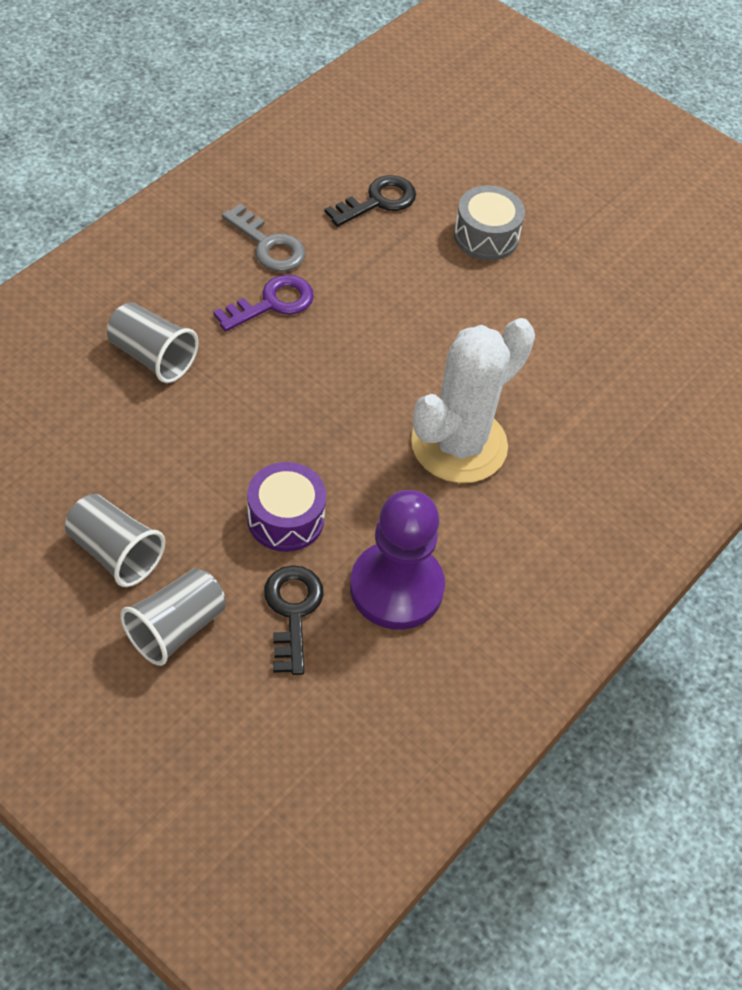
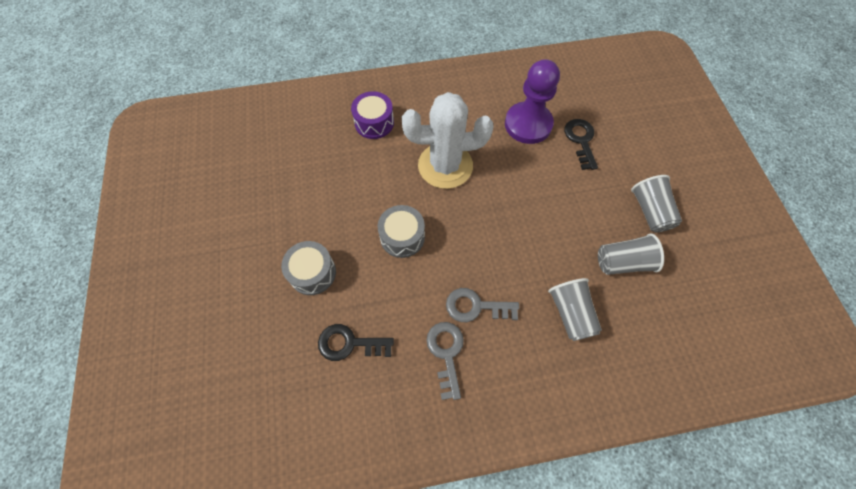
camera: 135 degrees left, 10 degrees up
grey cup [120,568,226,666] -> grey cup moved to [598,234,664,275]
purple key [213,275,314,332] -> grey key [446,288,519,322]
purple drum [247,462,326,552] -> purple drum moved to [351,91,394,139]
black key [264,565,324,675] -> black key turned 135 degrees clockwise [564,119,598,170]
none -> grey drum [378,205,425,258]

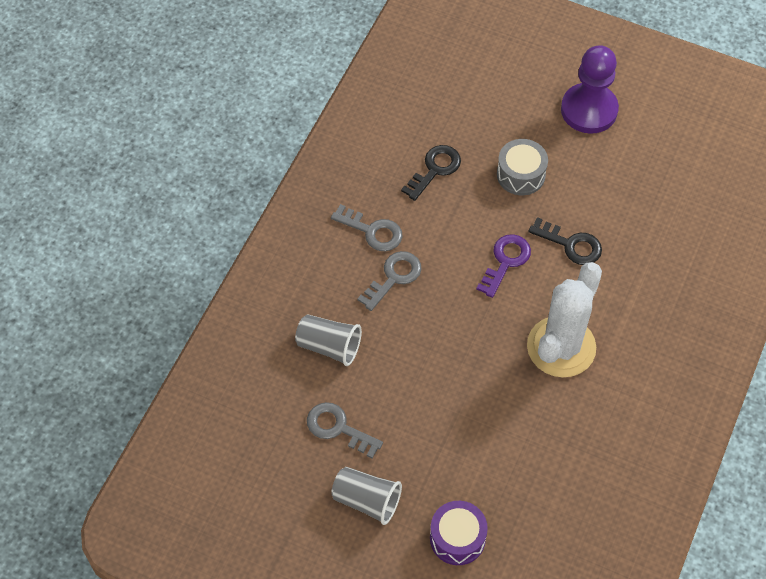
camera: 125 degrees right, 5 degrees down
purple drum [351,91,394,139] -> purple drum moved to [430,501,488,565]
grey drum [378,205,425,258] -> purple key [476,234,531,298]
purple pawn [505,59,560,144] -> purple pawn moved to [561,45,619,134]
black key [564,119,598,170] -> black key moved to [528,217,602,265]
grey cup [598,234,664,275] -> grey key [307,402,383,459]

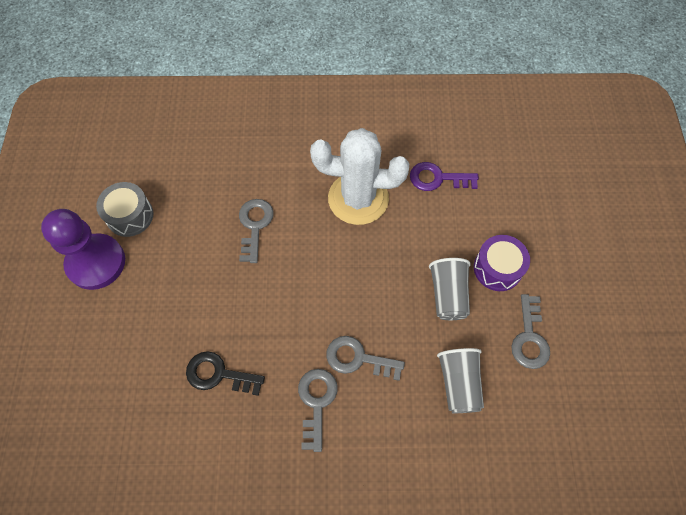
camera: 115 degrees left, 5 degrees up
grey cup [331,467,402,525] -> grey cup moved to [429,258,471,320]
purple drum [430,501,488,565] -> purple drum moved to [474,235,530,291]
purple key [476,234,531,298] -> purple key moved to [410,162,479,191]
grey drum [497,139,548,195] -> grey drum moved to [96,182,153,237]
black key [528,217,602,265] -> grey key [239,199,274,263]

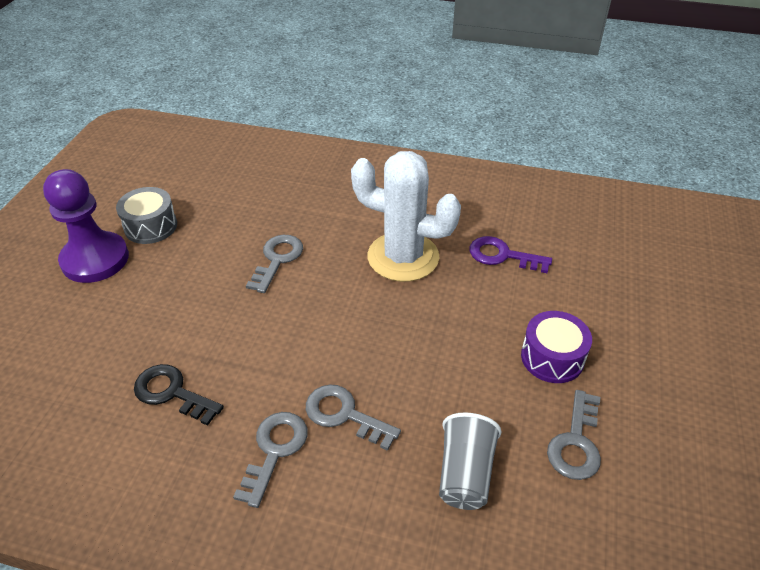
camera: 15 degrees right, 20 degrees down
grey cup [429,258,471,320] -> none

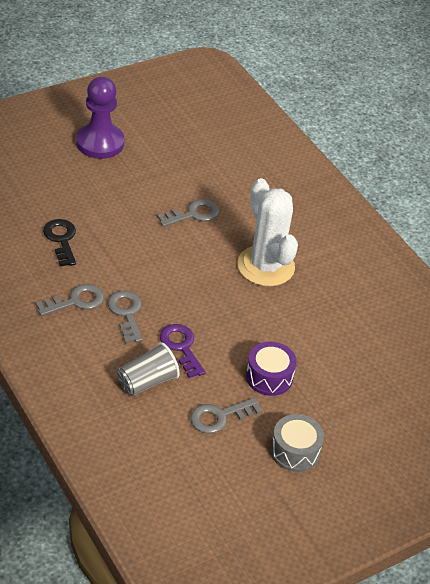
camera: 40 degrees right, 0 degrees up
grey drum [116,187,177,244] -> grey drum moved to [271,414,324,472]
purple key [470,236,552,273] -> purple key moved to [160,324,205,378]

